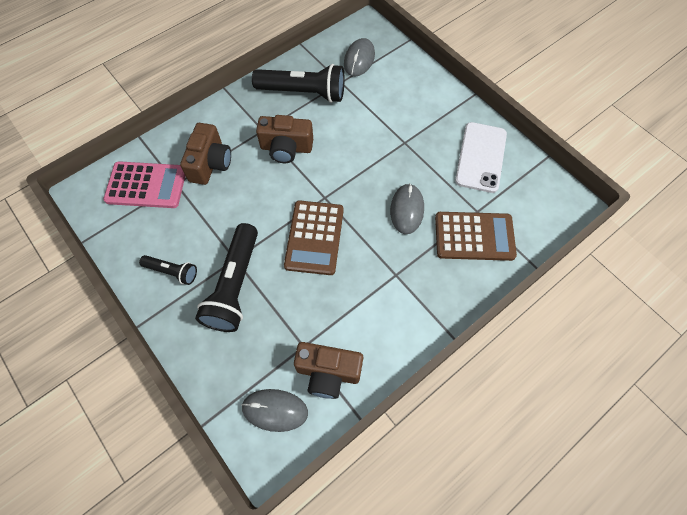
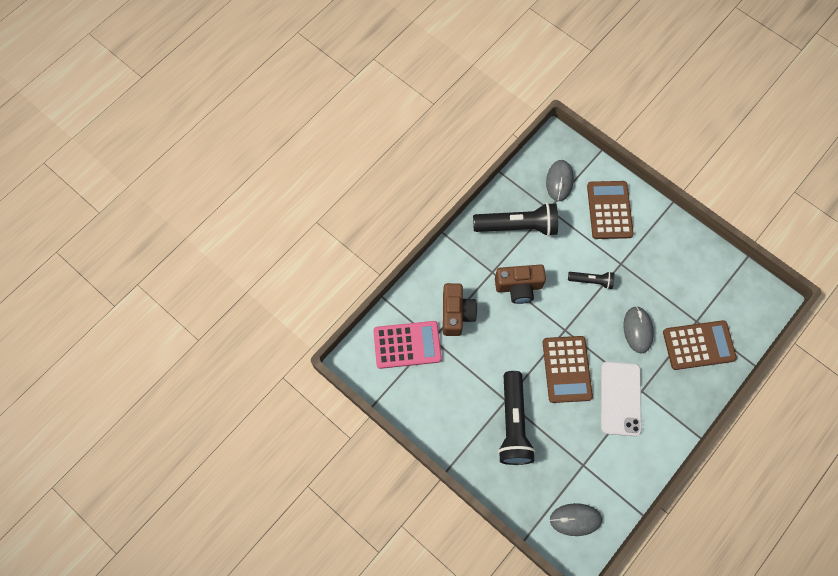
camera: 10 degrees left, 5 degrees up
black flashlight [139,255,197,285] -> black flashlight moved to [568,271,614,289]
brown camera [294,342,363,399] -> none
white phone [455,122,507,193] -> white phone moved to [601,362,642,436]
none -> brown calculator [587,181,634,239]

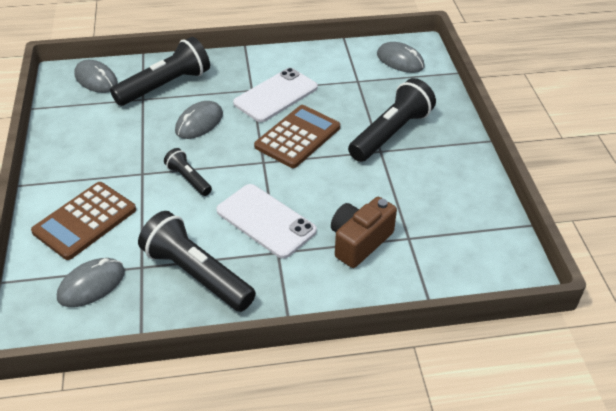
camera: 140 degrees left, 25 degrees down
pink calculator [373,321,442,369] -> none
brown camera [495,265,546,304] -> white phone [216,184,317,259]
brown calculator [663,320,737,370] -> black flashlight [110,37,210,106]
none -> grey mouse [74,60,118,93]

